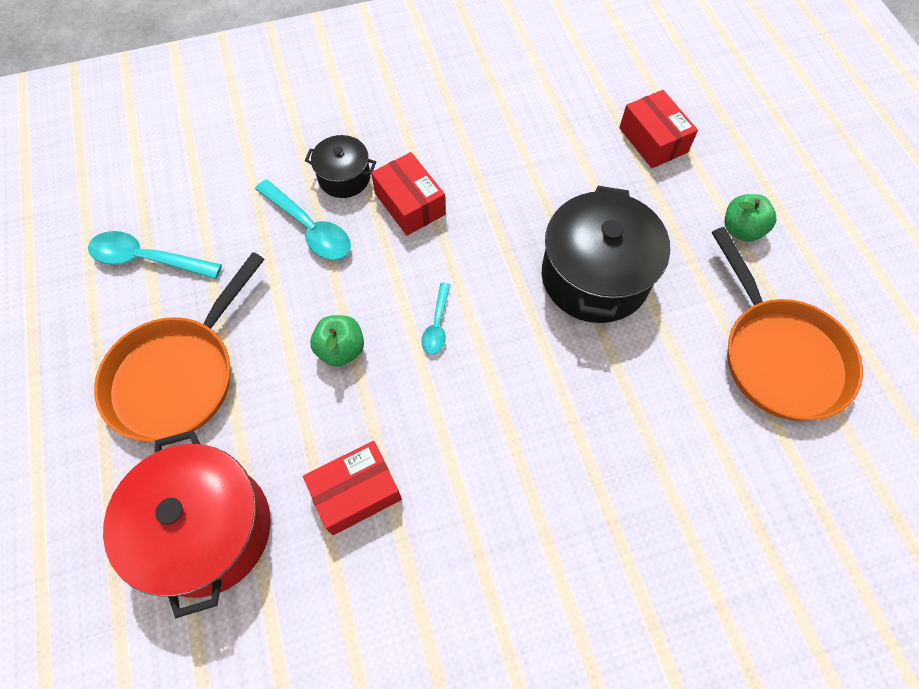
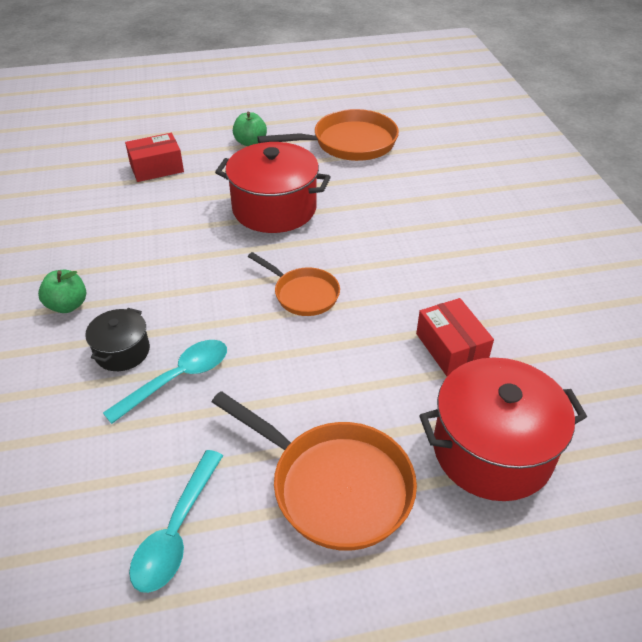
camera: 85 degrees left, 20 degrees down
green apple [310,315,364,367] -> green apple moved to [38,270,86,313]
red box [371,152,446,236] -> none
turquoise spoon [421,283,450,354] -> orange pan [248,252,340,316]
black pot [542,186,670,323] -> red pot [215,142,330,233]

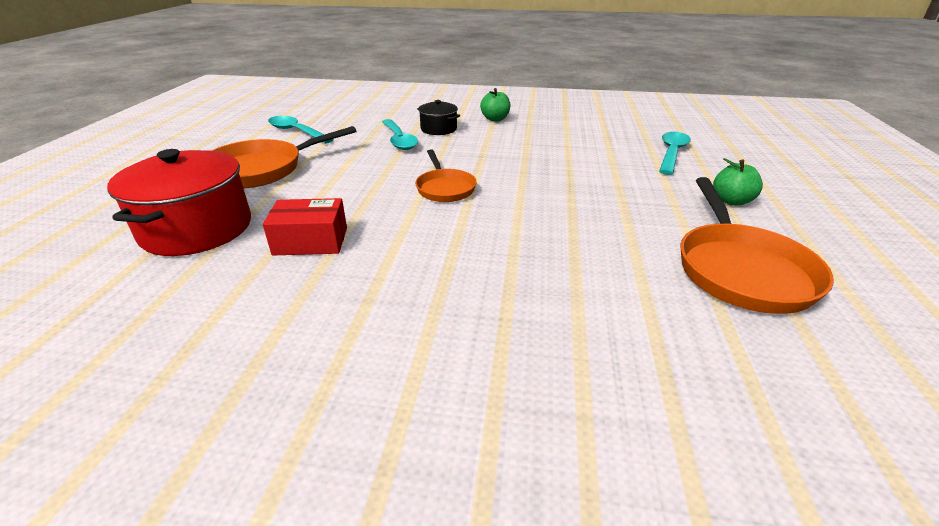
camera: 110 degrees right, 10 degrees down
red box [125,133,184,182] -> turquoise spoon [659,132,691,175]
red pot [215,142,330,233] -> none
orange pan [248,252,340,316] -> orange pan turned 75 degrees counterclockwise [415,149,477,202]

